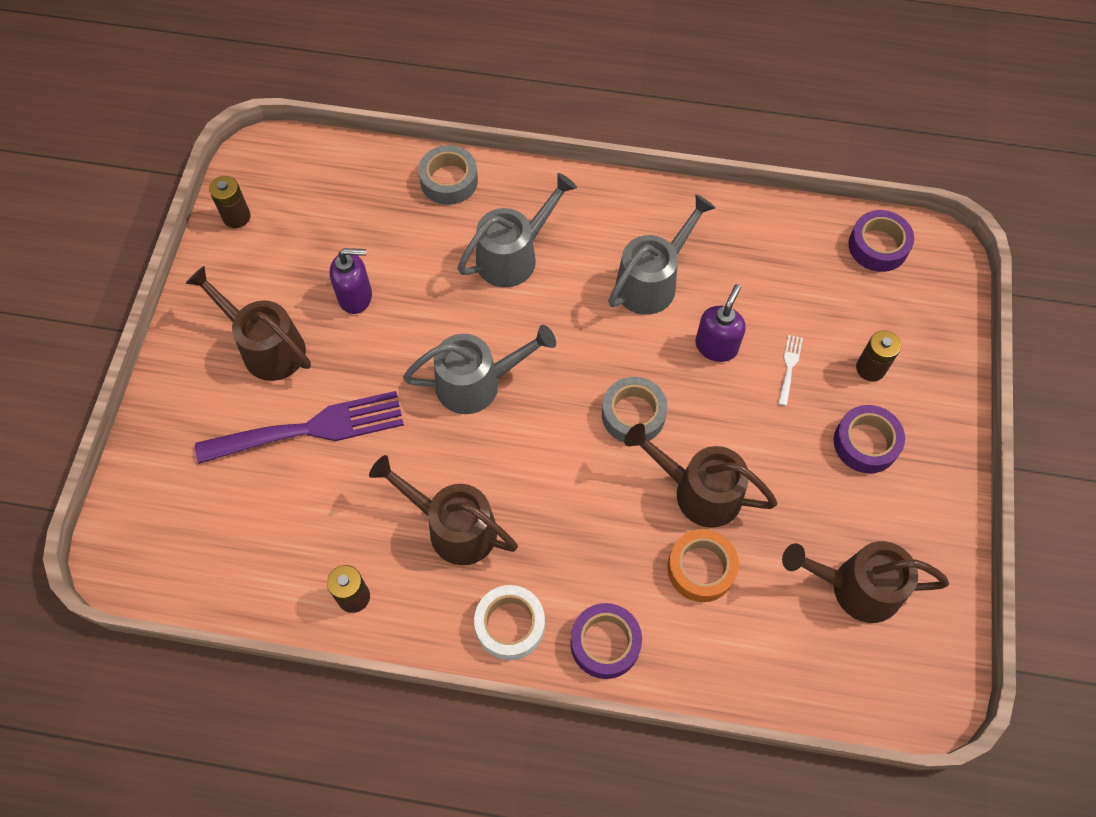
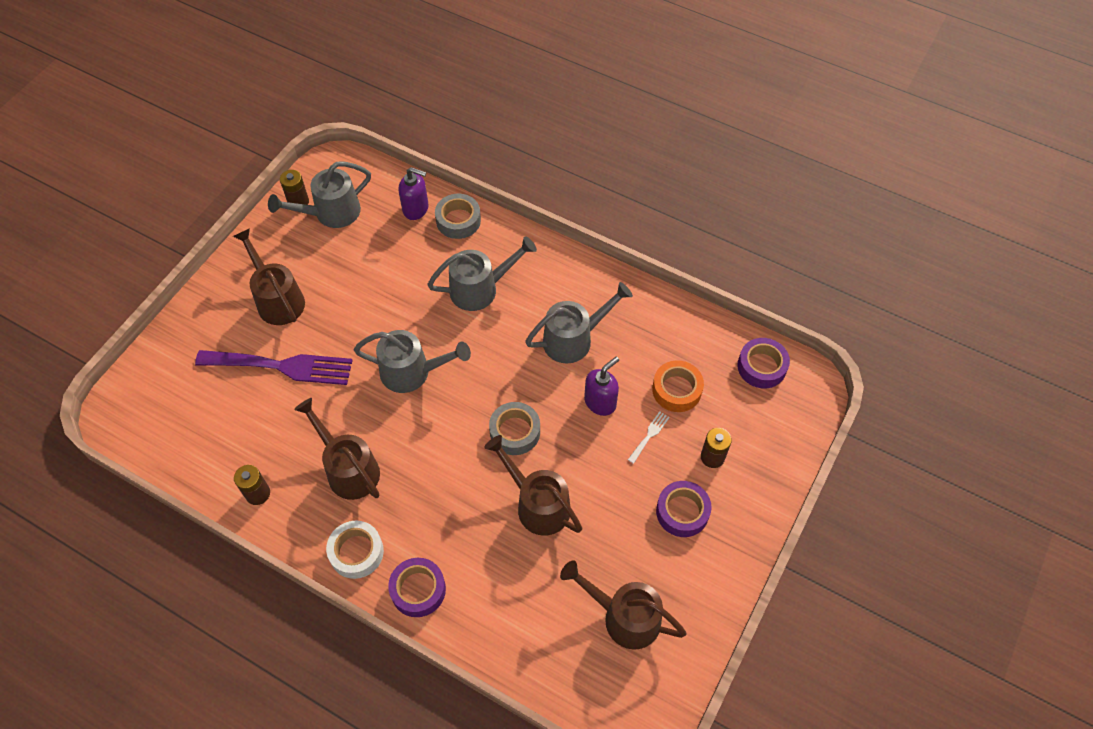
camera: 20 degrees right, 5 degrees down
purple soap dispenser [329,248,372,314] -> purple soap dispenser moved to [398,167,429,220]
orange tape [667,529,739,602] -> orange tape moved to [652,360,704,412]
none -> grey watering can [268,162,371,228]

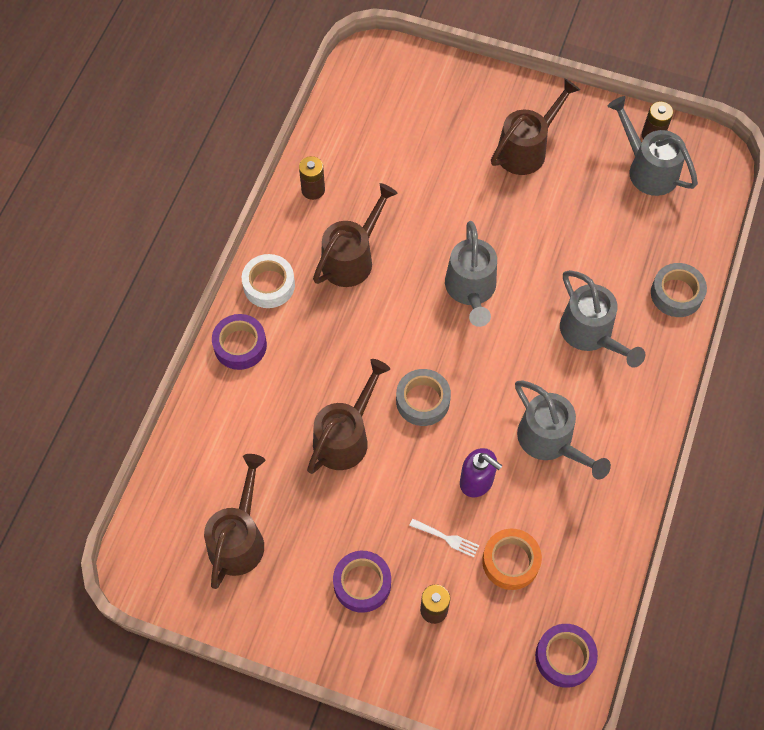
camera: 80 degrees right, 5 degrees up
purple fork [195,350,353,385] -> none
purple soap dispenser [398,167,429,220] -> none

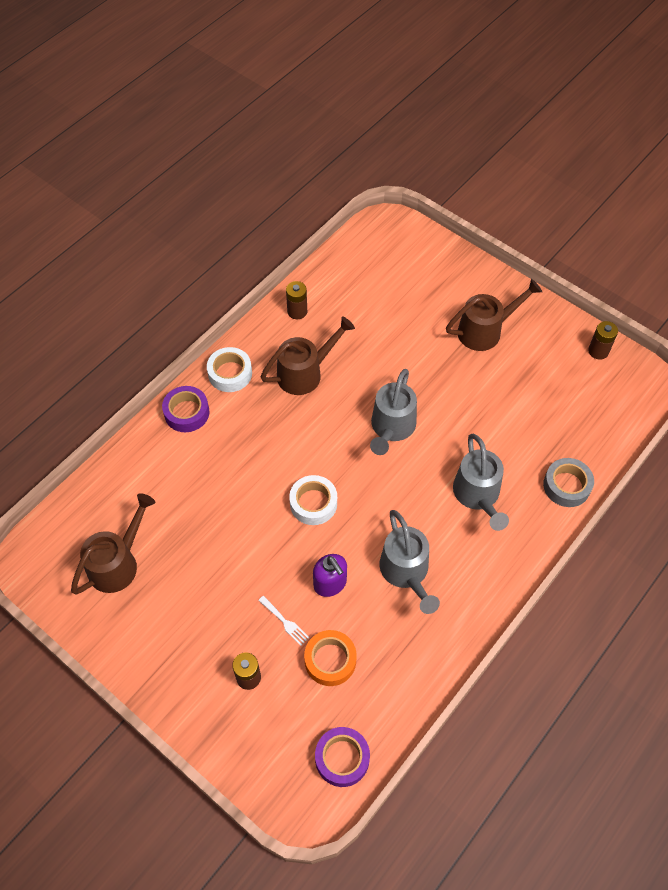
camera: 20 degrees right, 5 degrees down
brown watering can [307,359,390,474] -> none
purple tape [333,551,391,613] -> none
grey tape [396,369,451,426] -> white tape [289,475,337,525]
grey watering can [607,96,698,196] -> none

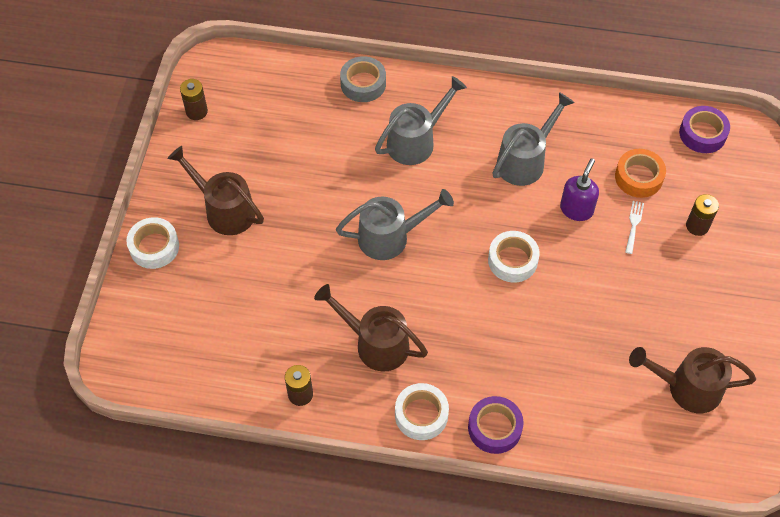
camera: 120 degrees left, 0 degrees up
none -> white tape [126,217,179,269]

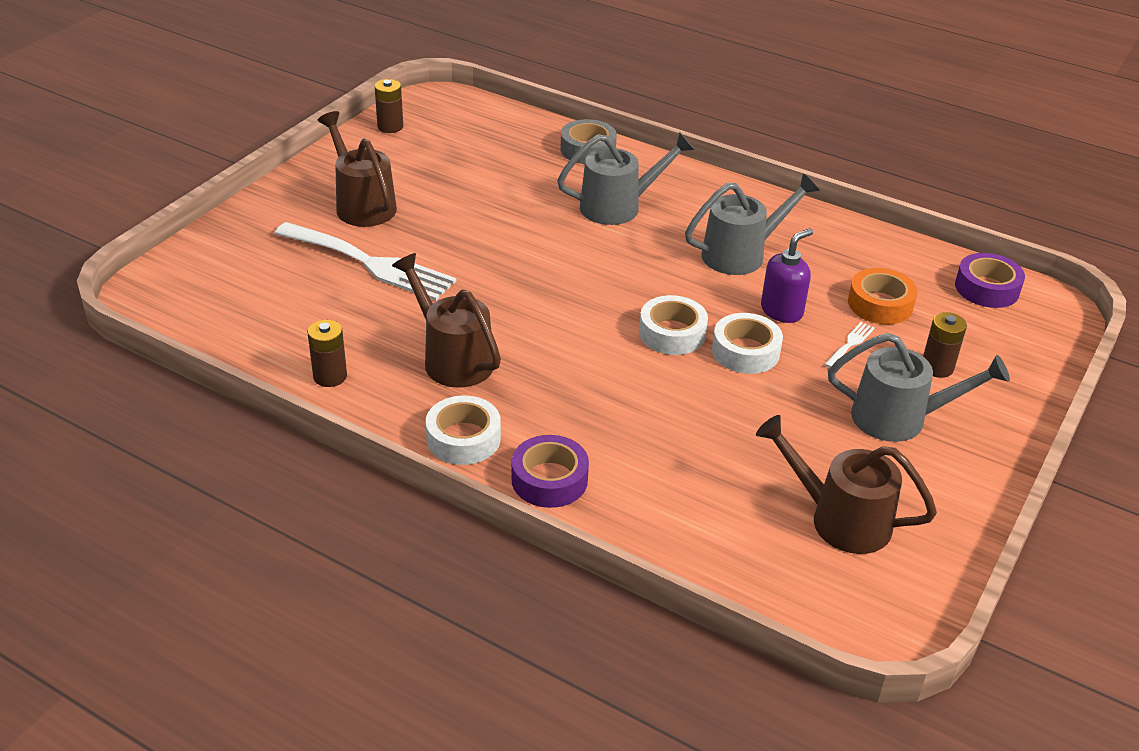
camera: 20 degrees right, 20 degrees down
white tape [126,217,179,269] -> white tape moved to [712,313,783,374]
grey watering can [336,189,454,260] -> grey watering can moved to [828,333,1010,442]
none -> white fork [274,222,456,301]

